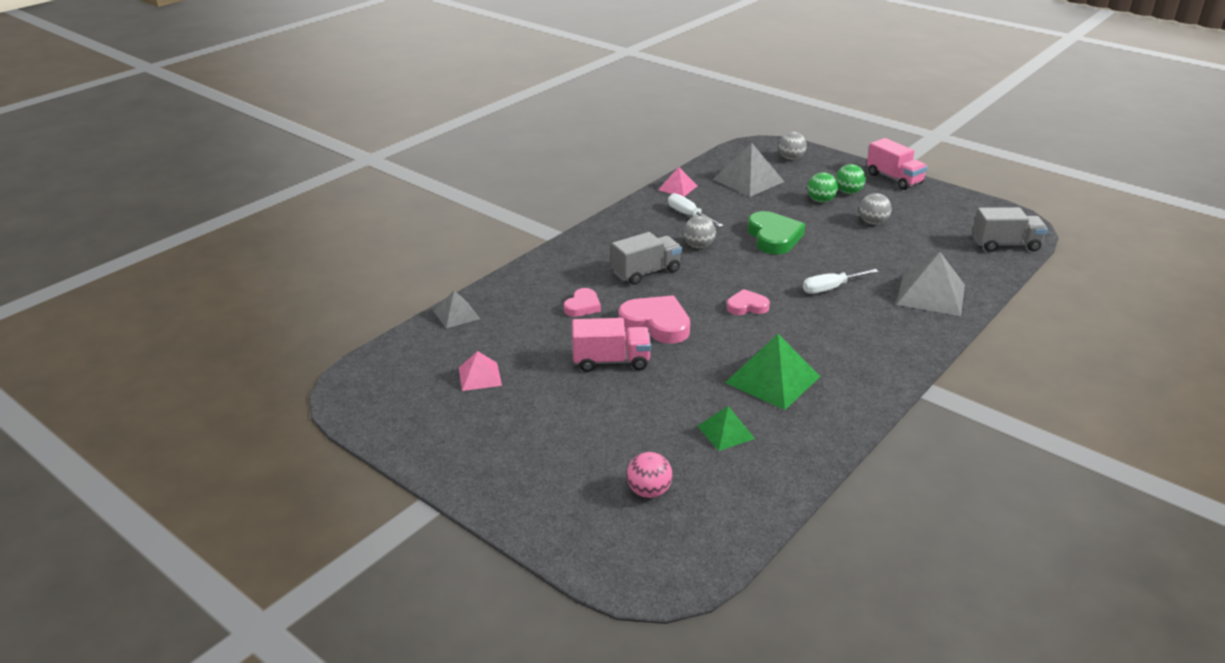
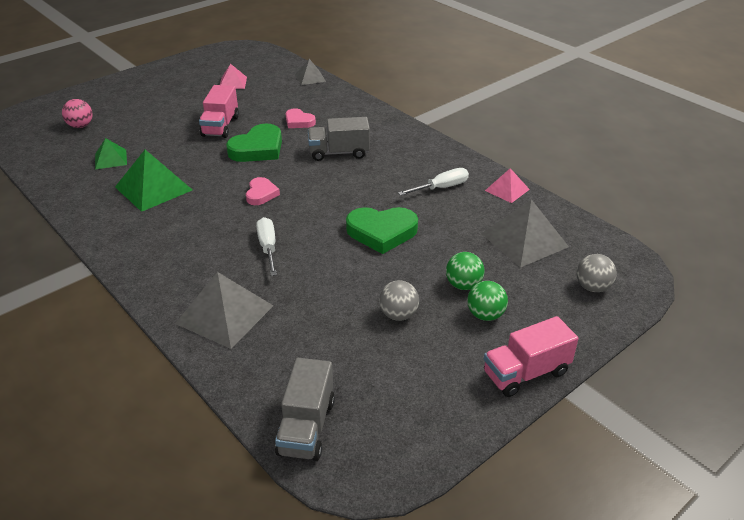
camera: 100 degrees right, 5 degrees up
grey truck [611,232,682,285] -> grey truck turned 105 degrees clockwise [308,117,370,161]
pink heart [619,296,690,344] -> green heart [226,124,282,162]
grey ball [683,216,716,248] -> none

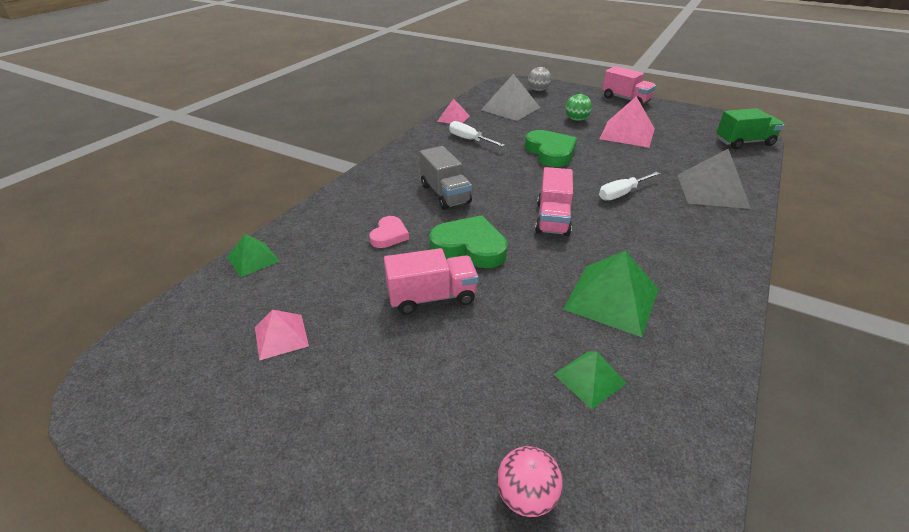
camera: 110 degrees left, 0 degrees up
pink heart [246,177,280,205] -> pink truck [535,167,573,236]
grey truck [275,358,335,461] -> green truck [716,108,784,149]
grey pyramid [295,59,326,85] -> green pyramid [227,234,280,277]
grey ball [379,280,419,321] -> pink pyramid [600,96,655,148]
green ball [467,281,508,321] -> none

